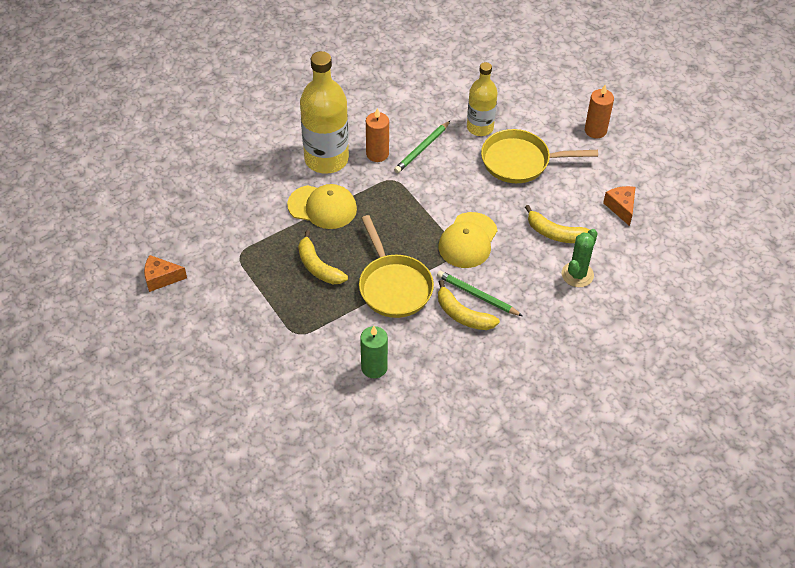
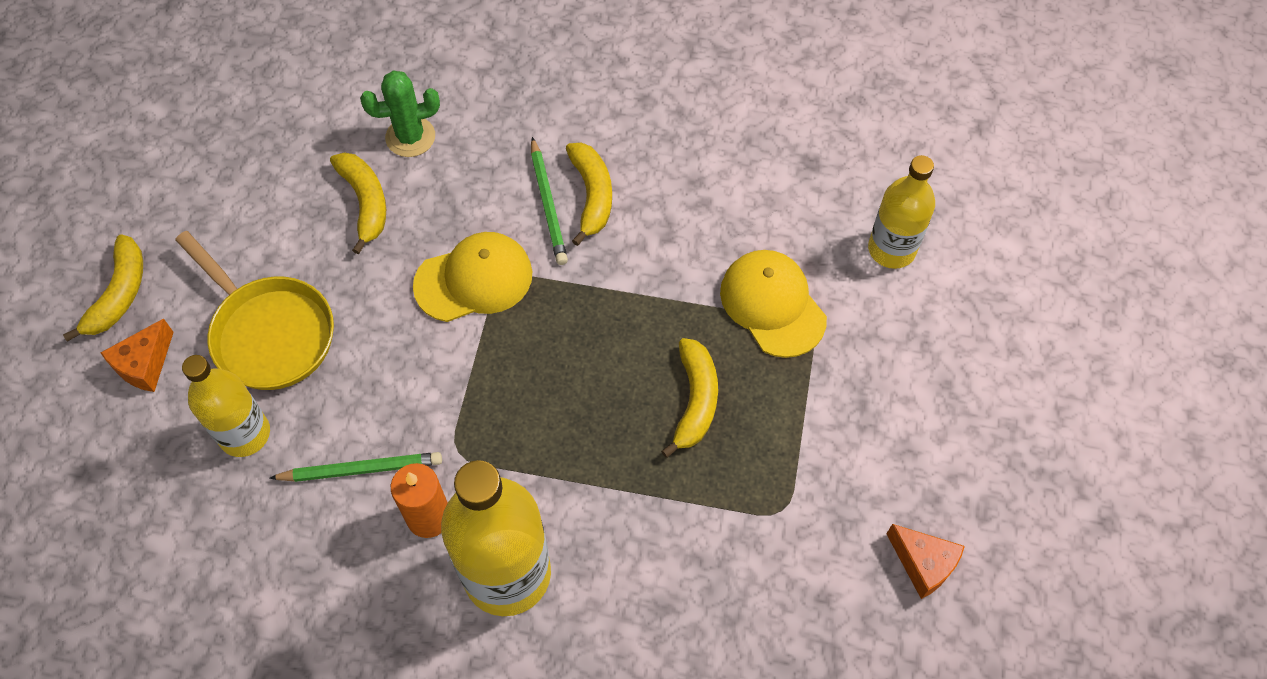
camera: 135 degrees left, 10 degrees up
yellow cap [287,184,357,229] -> yellow cap moved to [720,250,827,358]
yellow pan [359,215,434,318] -> none
green candle [360,326,388,378] -> none
orange candle [585,85,614,138] -> yellow banana [63,235,143,342]
orange cheese [603,186,635,226] -> orange cheese moved to [101,318,174,392]
none -> yellow bottle [868,155,935,269]

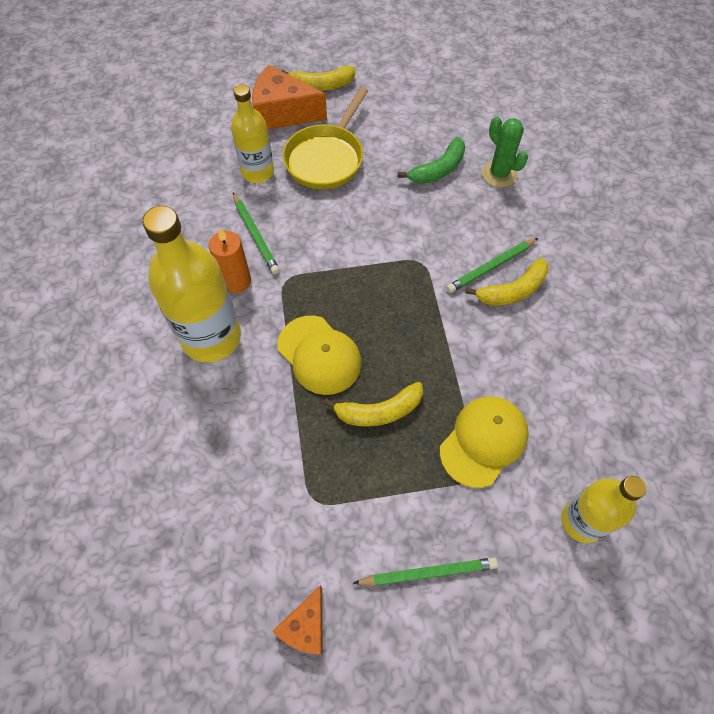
camera: 70 degrees right, 0 degrees up
orange cheese [101,318,174,392] -> orange cheese [252,65,327,130], size x1.72
yellow banana [330,152,386,254] -> green banana [398,137,465,184]
yellow cap [413,232,532,322] -> yellow cap moved to [277,316,362,395]
none -> green pencil [353,557,498,586]

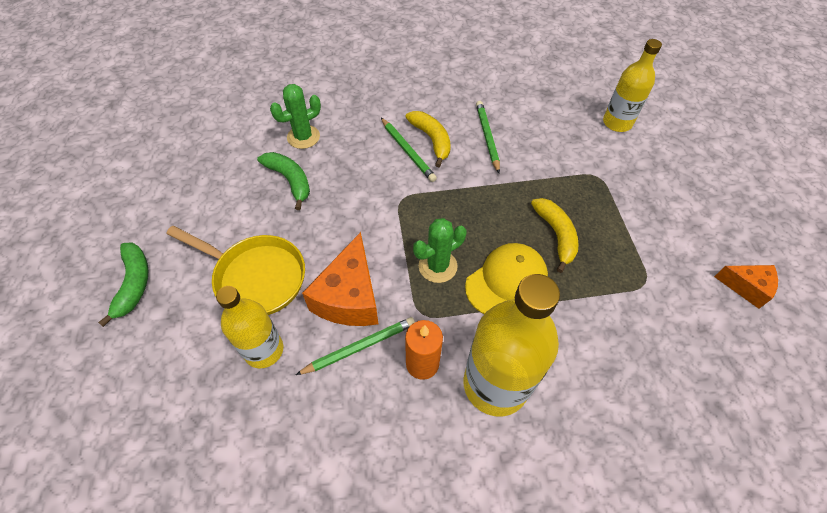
camera: 90 degrees left, 5 degrees down
orange cheese [252,65,327,130] -> orange cheese moved to [302,232,378,326]
yellow banana [281,66,355,91] -> green banana [98,242,149,327]
green pencil [353,557,498,586] -> green pencil moved to [476,101,500,173]
yellow cap [440,397,529,488] -> none
none -> green cactus [413,218,467,283]

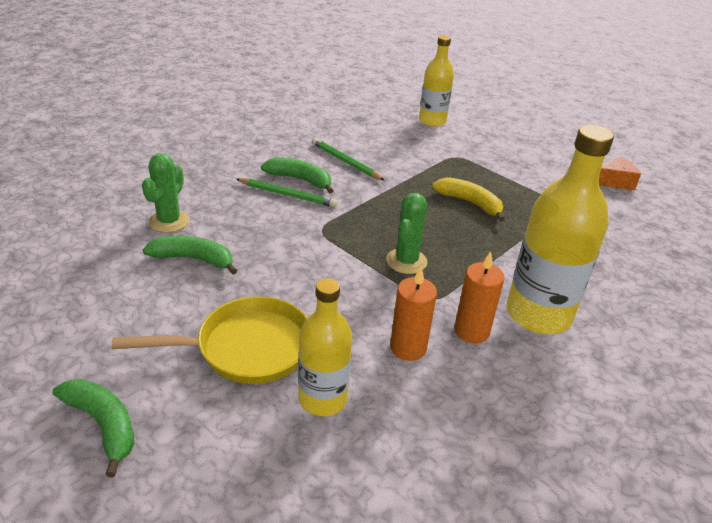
camera: 40 degrees left, 20 degrees down
green pencil [296,317,415,375] -> orange candle [390,267,437,361]
orange cheese [302,232,378,326] -> none
yellow banana [406,111,451,167] -> green banana [261,157,334,194]
yellow cap [465,243,548,314] -> none

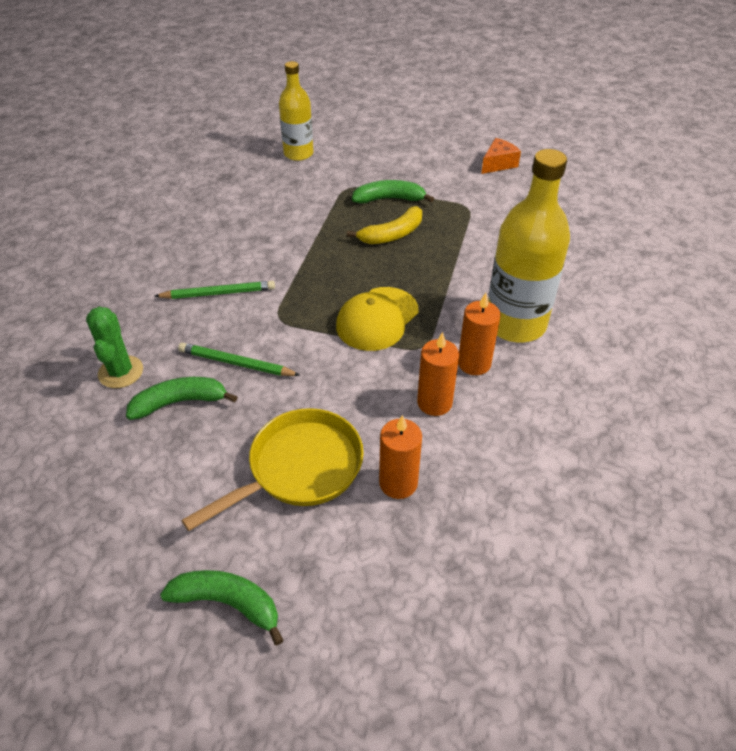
camera: 25 degrees left, 10 degrees up
green banana [261,157,334,194] -> green banana moved to [352,180,434,203]
yellow bottle [298,278,352,416] -> orange candle [379,415,422,499]
green pencil [312,138,384,180] -> green pencil moved to [178,343,301,376]
green cactus [386,193,428,274] -> yellow cap [336,287,419,351]
yellow banana [432,177,505,222] -> yellow banana turned 135 degrees clockwise [347,206,422,244]

